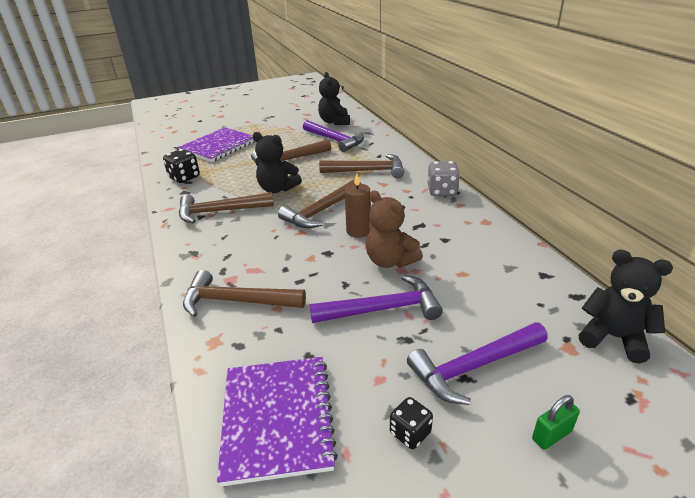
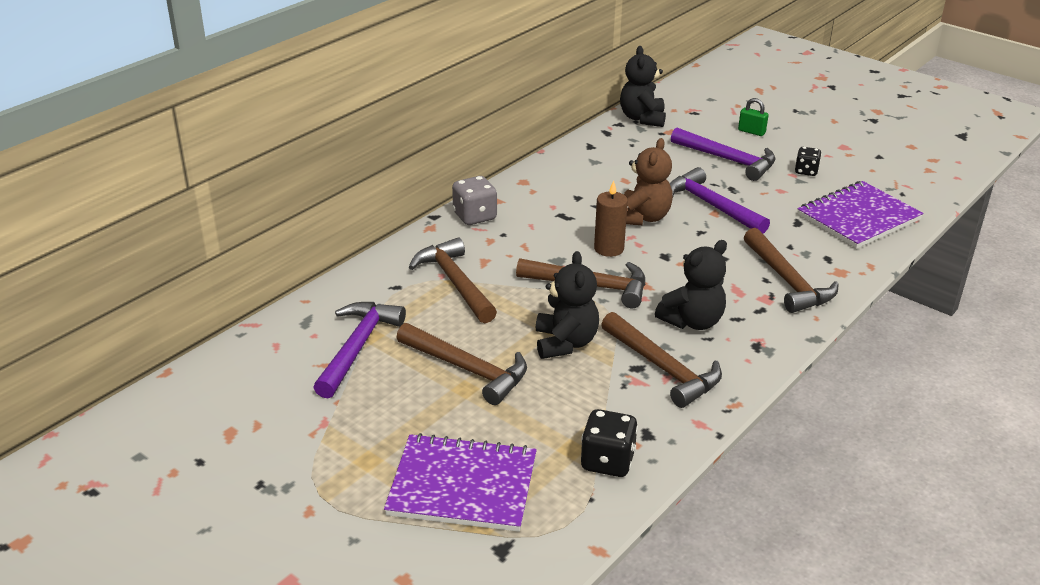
camera: 120 degrees left, 0 degrees up
black teddy bear [318,72,350,125] -> black teddy bear moved to [655,240,727,330]

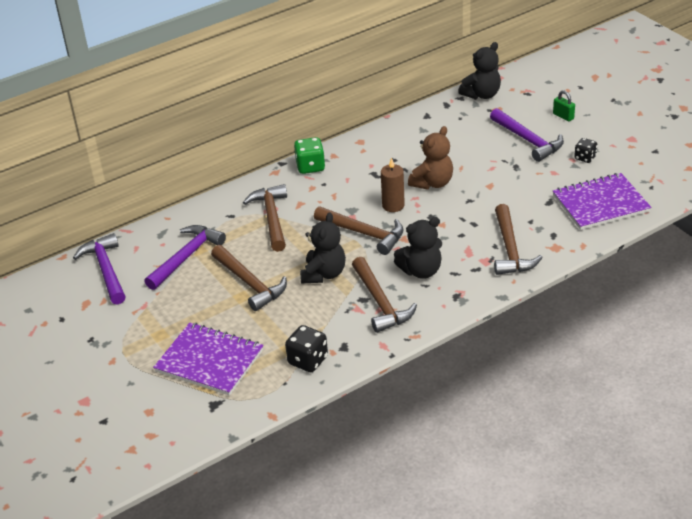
camera: 20 degrees right, 5 degrees up
grey dice [452,176,497,225] -> green dice [294,137,325,174]
black teddy bear [620,46,666,127] -> black teddy bear turned 150 degrees counterclockwise [458,42,501,99]
purple hammer [670,167,770,234] -> purple hammer moved to [73,233,126,304]

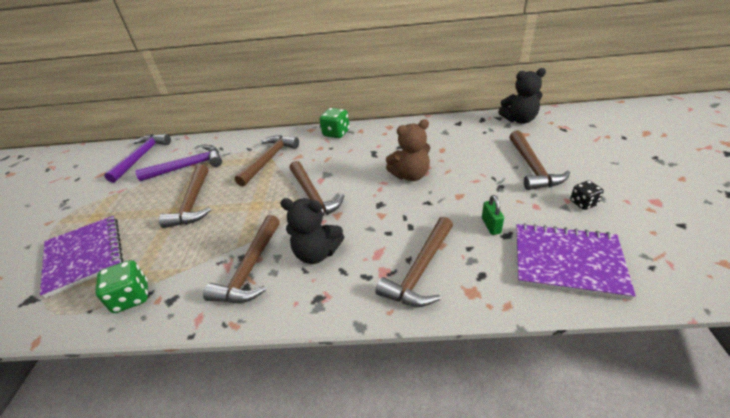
camera: 35 degrees right, 0 degrees up
black dice [285,325,328,372] -> green dice [95,260,148,313]
black teddy bear [300,212,346,283] -> none
brown candle [381,158,405,212] -> none
purple hammer [490,108,564,162] -> brown hammer [509,130,570,190]
green padlock [553,90,575,122] -> green padlock moved to [482,195,504,235]

